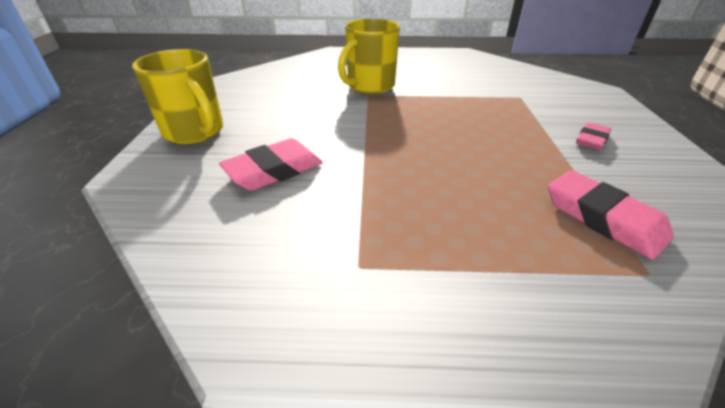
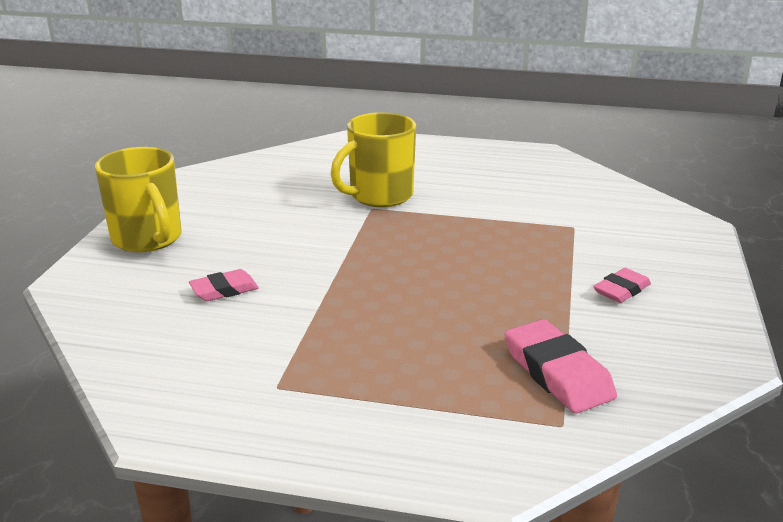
camera: 10 degrees right, 10 degrees down
pink eraser [219,138,323,191] -> pink eraser [189,269,259,301], size x0.62

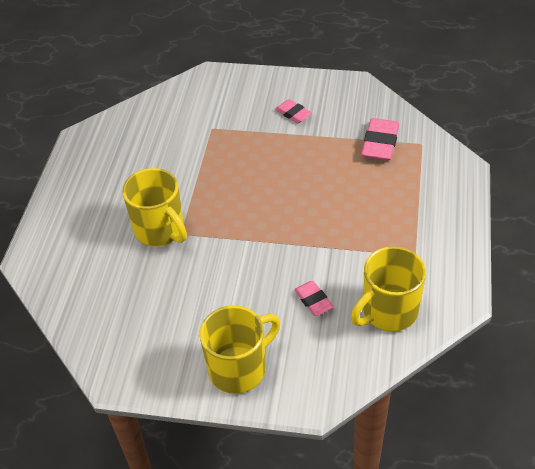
camera: 90 degrees left, 20 degrees up
pink eraser [505,319,617,413] -> pink eraser turned 45 degrees counterclockwise [361,118,399,160]
none -> yellow mug [351,246,426,332]

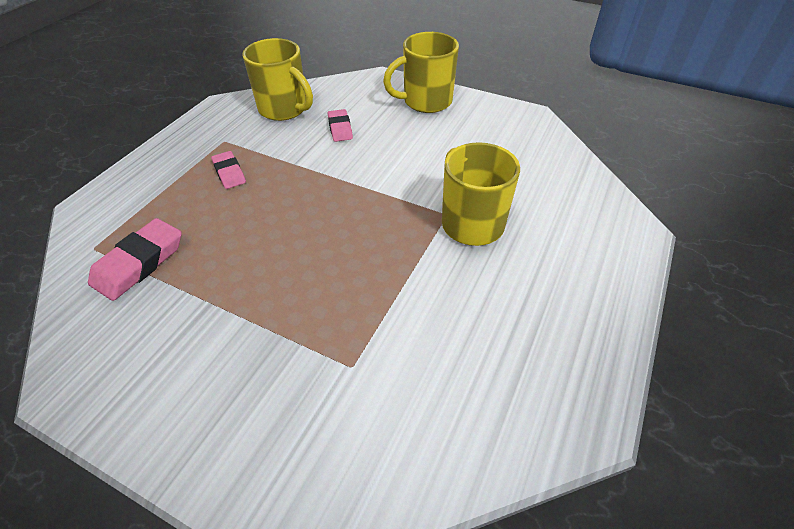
camera: 165 degrees left, 0 degrees up
pink eraser [275,99,312,123] -> pink eraser moved to [211,151,246,189]
yellow mug [351,246,426,332] -> yellow mug turned 60 degrees clockwise [242,38,313,121]

